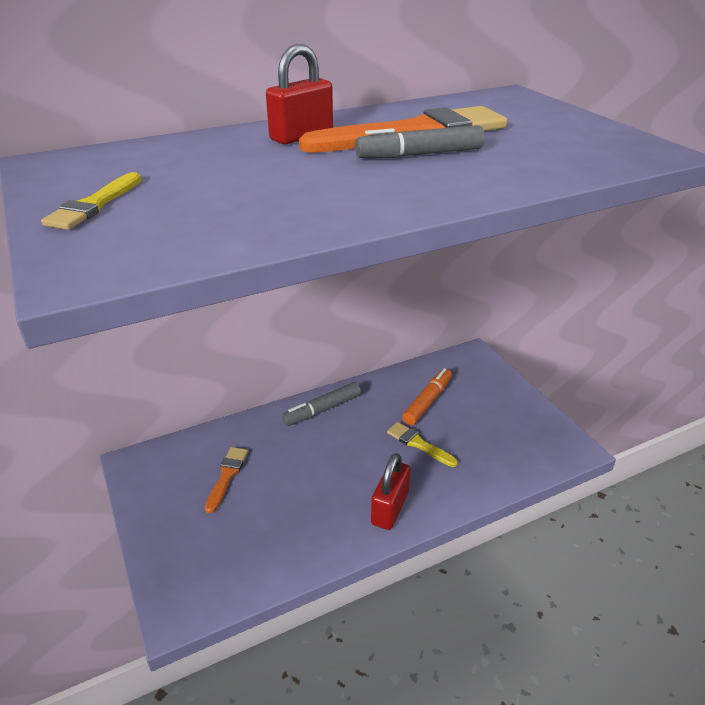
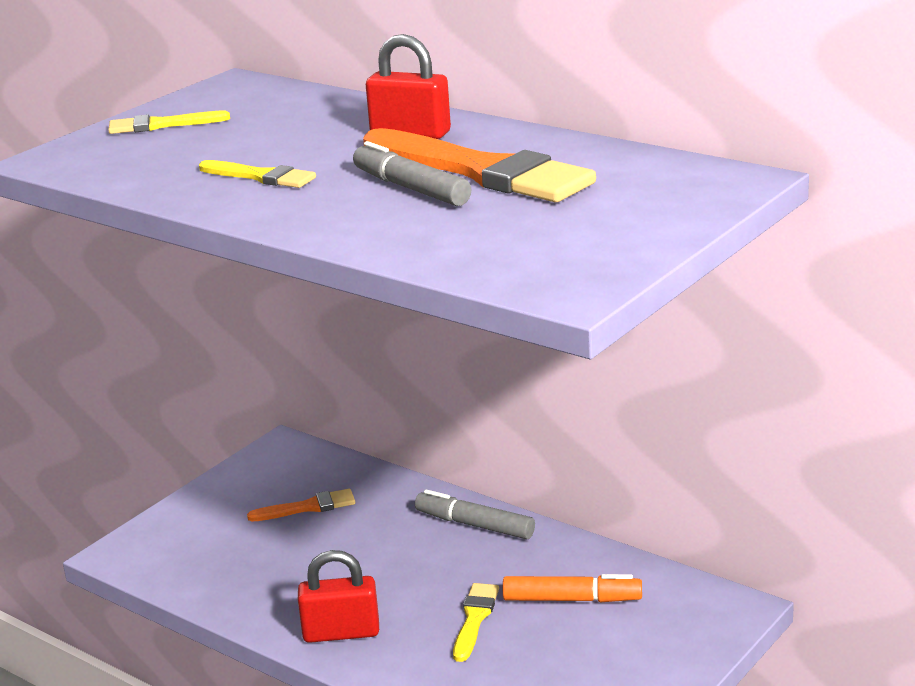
camera: 65 degrees right, 10 degrees down
none -> yellow brush [199,160,316,188]

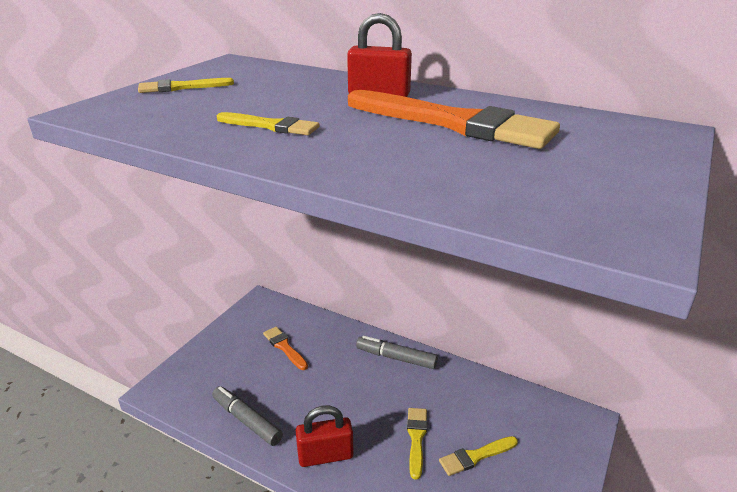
camera: 10 degrees left, 5 degrees up
orange brush [247,489,355,522] -> orange brush turned 105 degrees counterclockwise [263,327,308,370]
grey marker [353,141,471,206] -> grey marker moved to [212,386,283,446]
orange marker [503,574,642,602] -> none
none -> yellow brush [439,436,518,476]

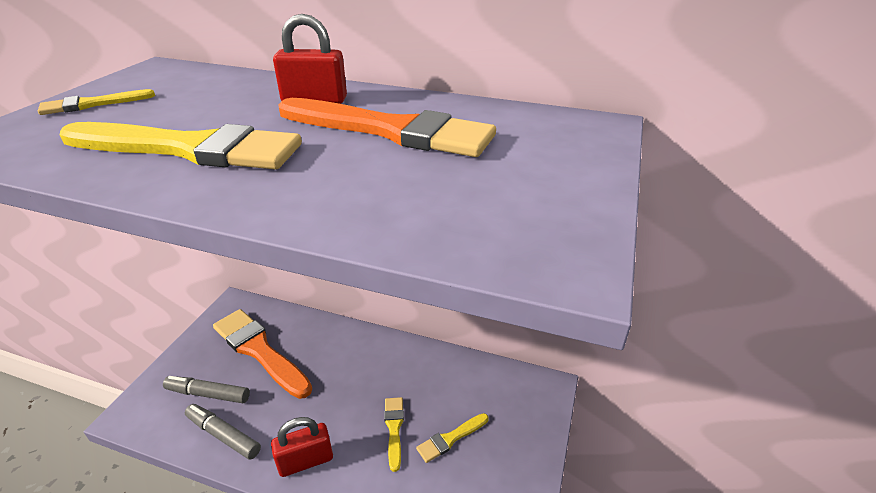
camera: 10 degrees left, 5 degrees up
yellow brush [217,112,320,135] -> yellow brush [60,122,302,169], size x2.06
orange brush [263,327,308,370] -> orange brush [213,309,312,399], size x2.06
grey marker [356,336,438,369] -> grey marker moved to [163,376,250,403]

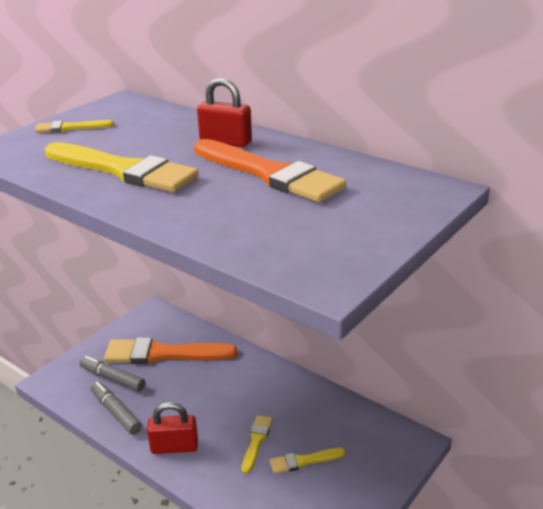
camera: 20 degrees right, 5 degrees down
orange brush [213,309,312,399] -> orange brush turned 60 degrees counterclockwise [104,337,237,364]

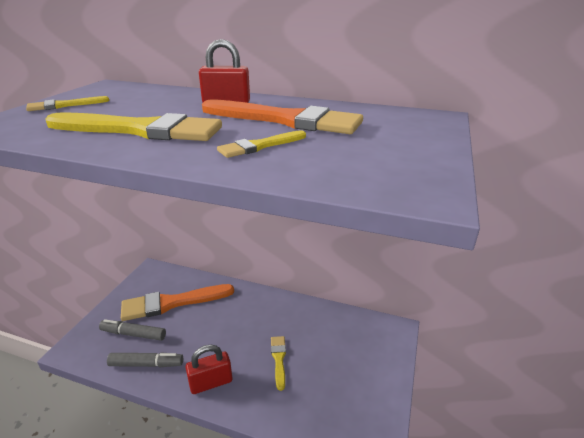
camera: 20 degrees left, 0 degrees up
grey marker [91,381,142,435] -> grey marker turned 150 degrees clockwise [107,352,183,367]
yellow brush [270,448,345,474] -> yellow brush moved to [217,130,306,158]

